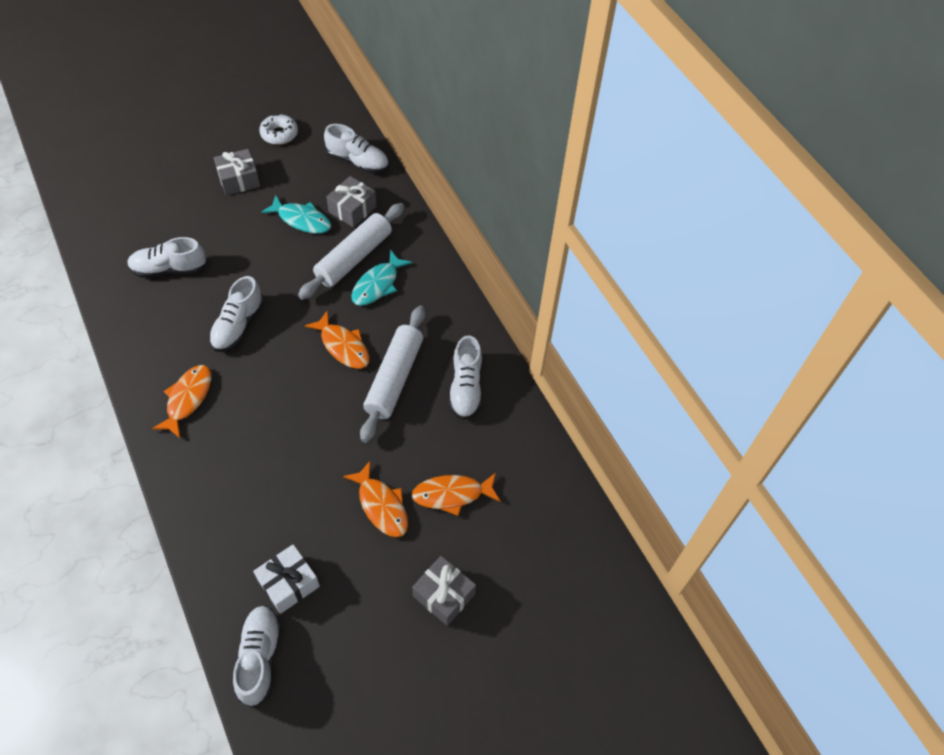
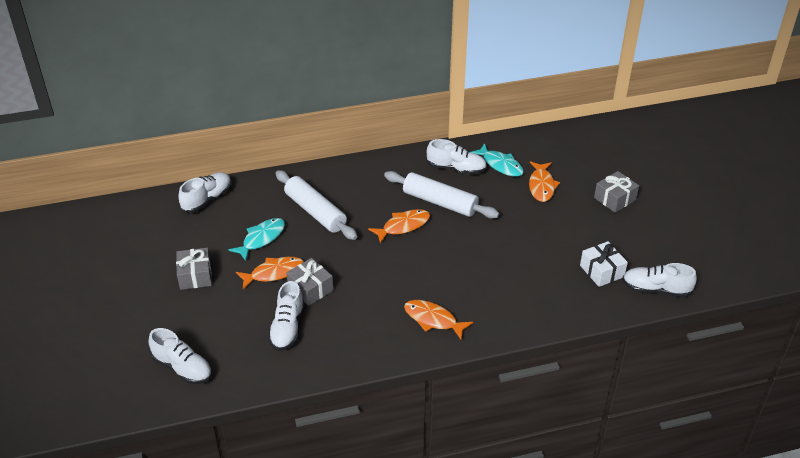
camera: 75 degrees left, 15 degrees down
white shoe [209,276,264,352] -> white shoe moved to [148,328,212,384]
white donut [259,114,298,145] -> none
grey gift [326,176,377,228] -> grey gift moved to [287,258,333,306]
orange fish [343,461,408,537] -> orange fish moved to [236,257,304,289]
turquoise fish [351,250,413,306] -> turquoise fish moved to [471,143,524,177]

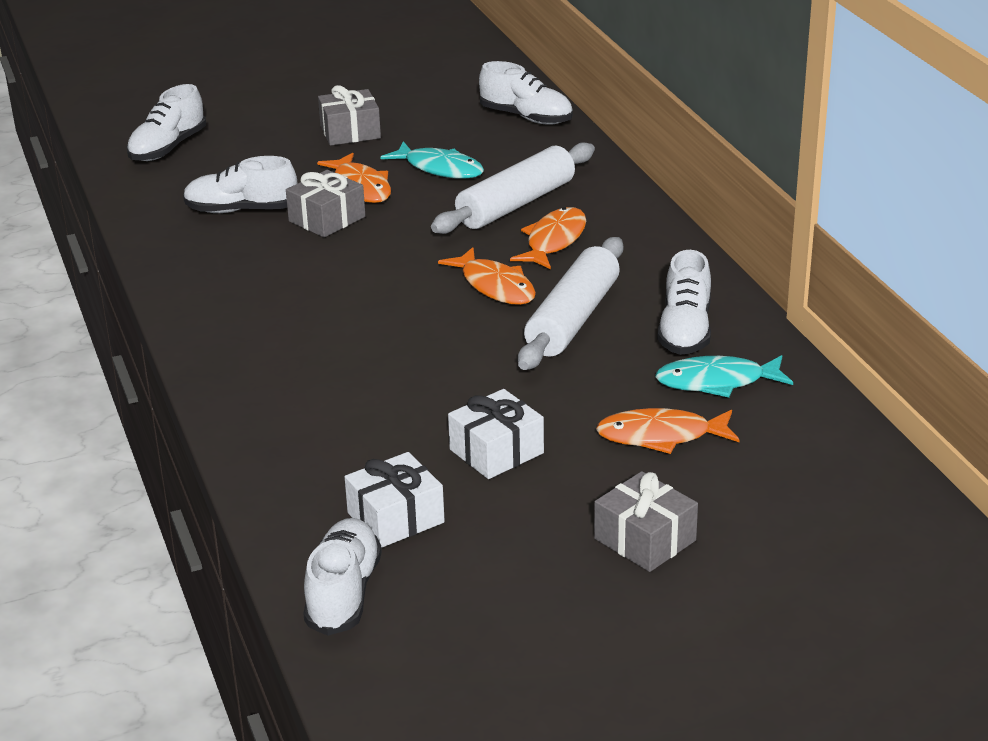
camera: 85 degrees right, 10 degrees down
orange fish [404,300,473,339] -> orange fish moved to [510,207,586,269]
turquoise fish [471,143,524,177] -> turquoise fish turned 45 degrees clockwise [655,355,793,398]
none -> white gift [448,389,544,479]

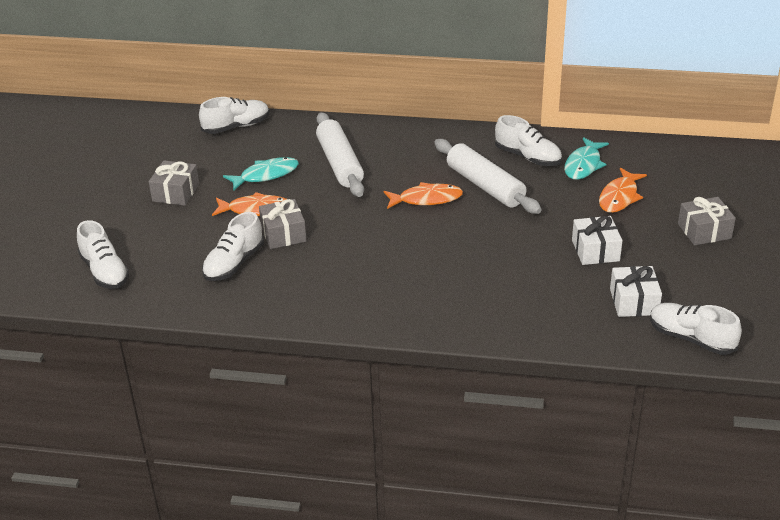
camera: 60 degrees left, 5 degrees up
orange fish [510,207,586,269] -> none

